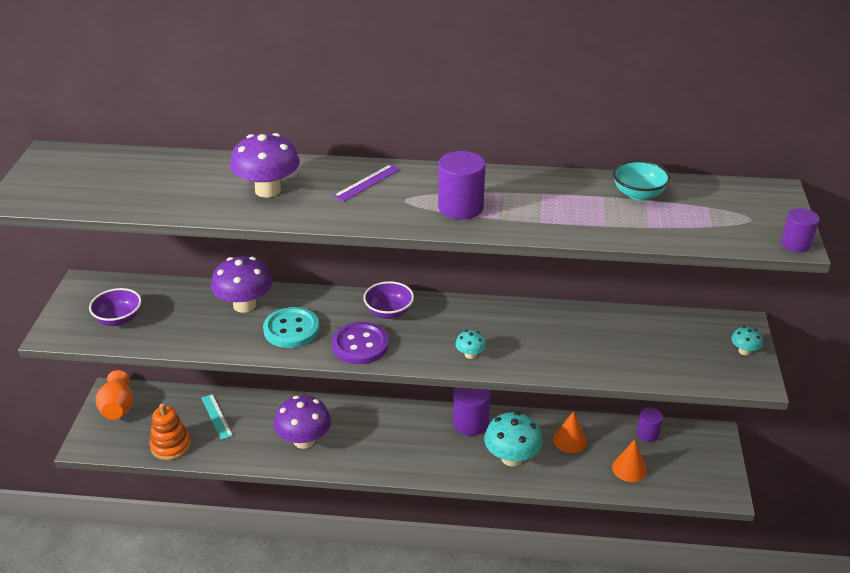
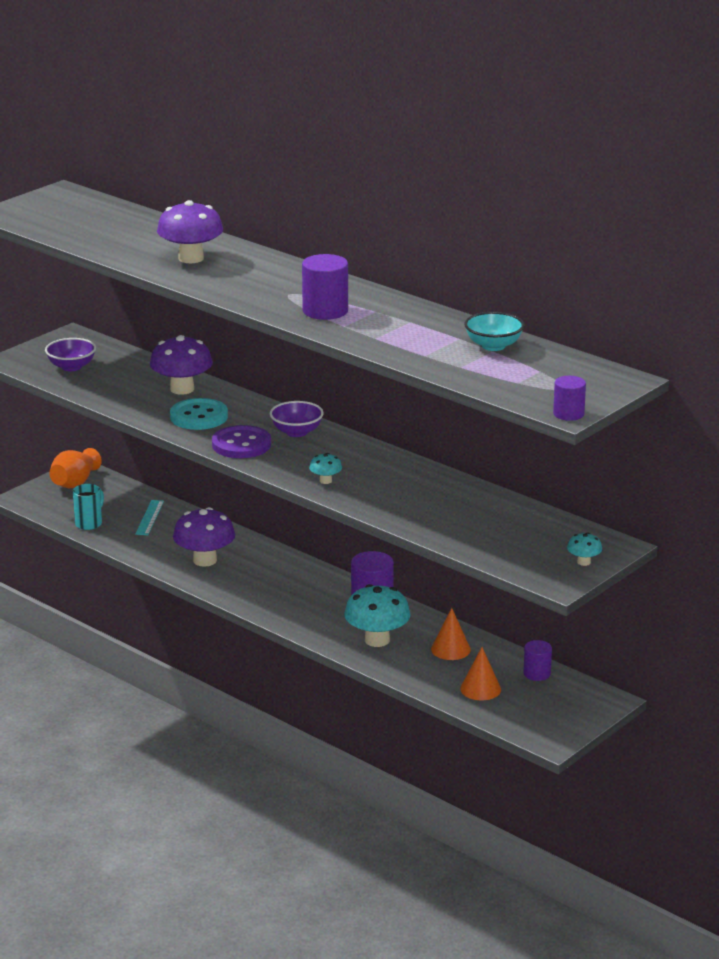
camera: 35 degrees right, 10 degrees down
orange stacking toy [150,403,191,460] -> turquoise mug [73,484,104,530]
purple ruler [333,164,400,201] -> none

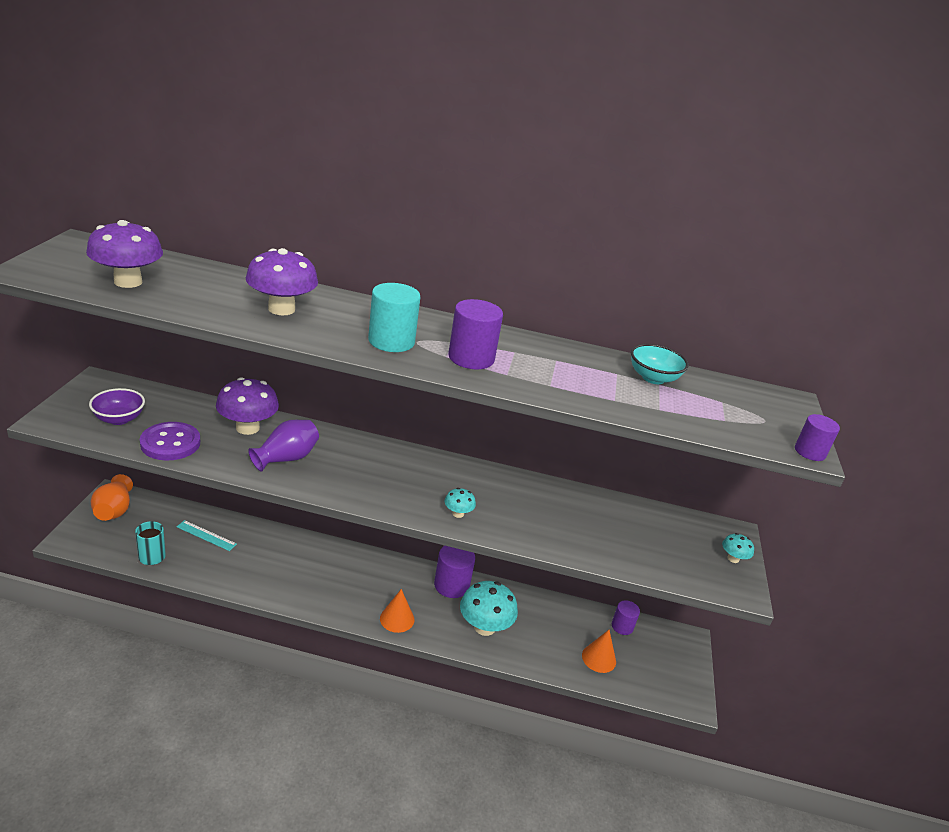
camera: 35 degrees left, 5 degrees up
turquoise ruler [135,500,164,535] -> turquoise ruler turned 45 degrees counterclockwise [177,520,237,551]
turquoise button [170,398,228,430] -> purple vase [248,420,319,472]
purple mushroom [173,507,235,567] -> purple mushroom moved to [86,220,163,288]
purple button [212,425,271,458] -> purple button moved to [140,422,200,460]
purple bowl [270,401,324,437] -> none
orange cone [431,608,471,660] -> orange cone moved to [380,589,414,633]
none -> turquoise cylinder [368,283,420,352]

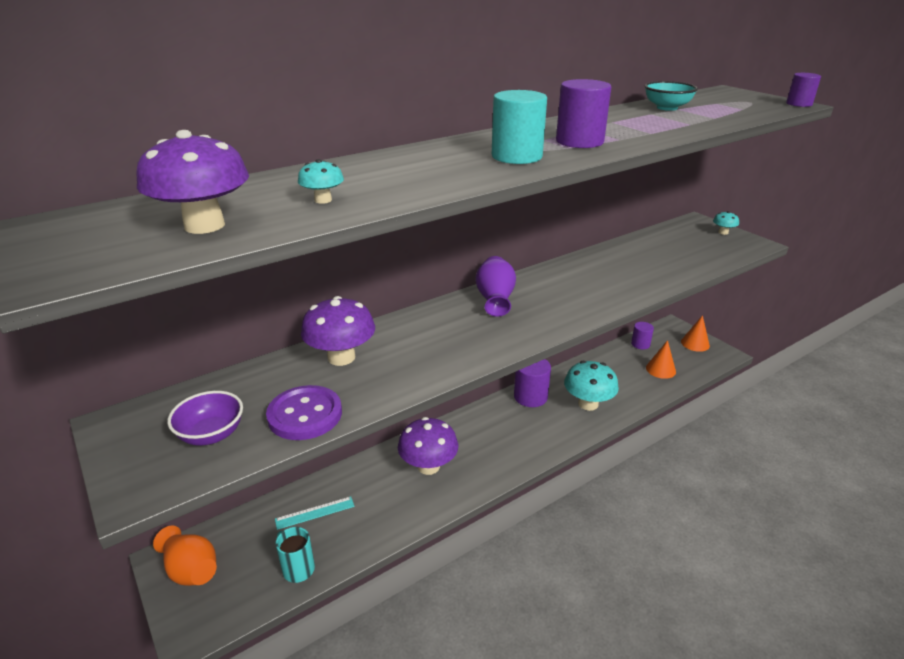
camera: 40 degrees left, 0 degrees up
purple mushroom [246,248,318,315] -> purple mushroom moved to [398,417,458,475]
purple vase [248,420,319,472] -> purple vase moved to [475,256,516,317]
orange cone [380,589,414,633] -> orange cone moved to [681,315,710,352]
turquoise mushroom [445,488,476,518] -> turquoise mushroom moved to [298,159,344,204]

